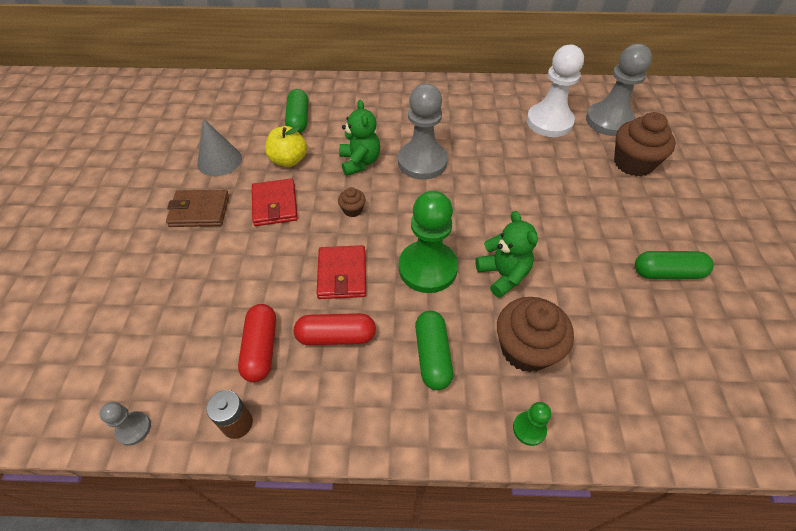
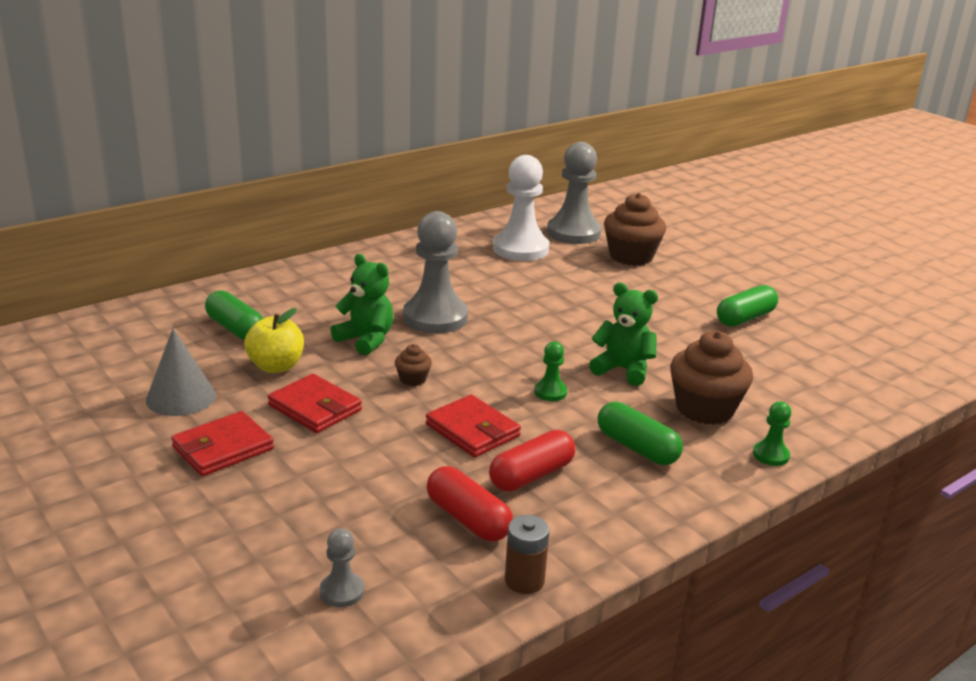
camera: 40 degrees left, 25 degrees down
grey pawn [99,402,151,446] -> grey pawn moved to [320,528,364,607]
brown wallet [166,190,229,227] -> red wallet [171,411,274,476]
green pawn [399,191,458,293] -> green pawn [534,341,567,401], size x0.45

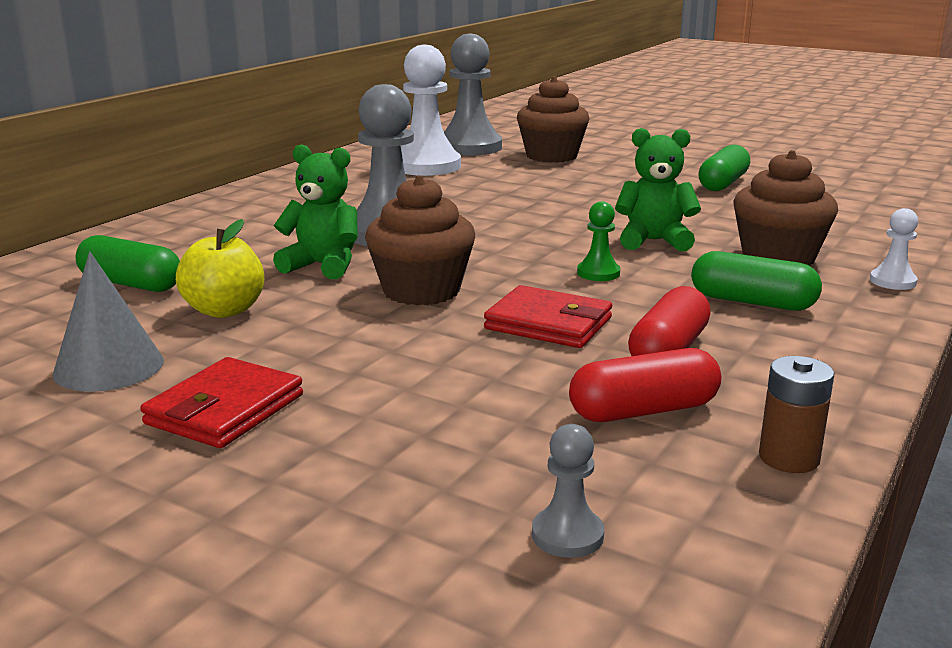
camera: 20 degrees left, 5 degrees down
red wallet [268,374,362,433] -> none
brown cupcake [395,344,432,386] -> brown cupcake [365,175,475,305], size x2.14
red capsule [427,466,513,541] -> red capsule turned 45 degrees counterclockwise [569,348,721,422]
green pawn [753,402,791,466] -> white pawn [870,208,918,290]

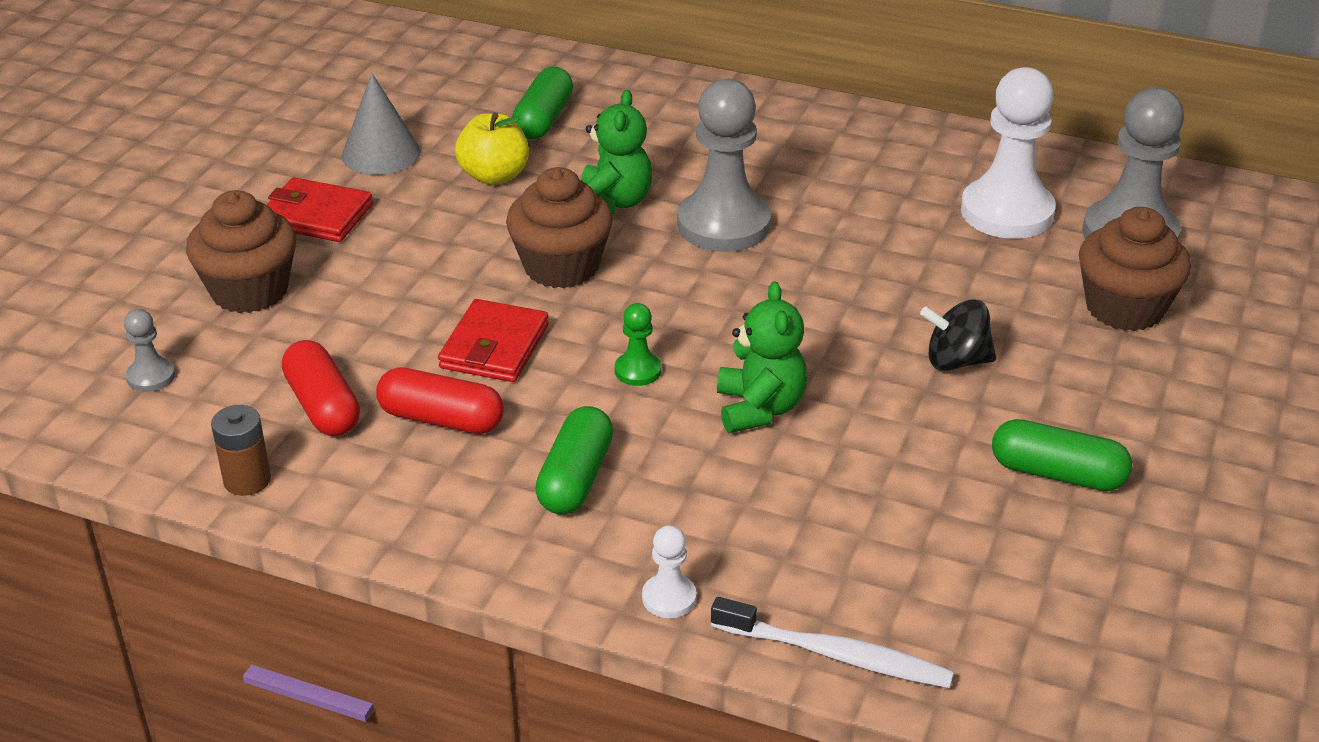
camera: 80 degrees right, 15 degrees up
brown cupcake [733,150,838,266] -> brown cupcake moved to [186,190,296,313]
none -> white toothbrush [711,597,954,688]
none -> black spinning top [920,299,996,371]

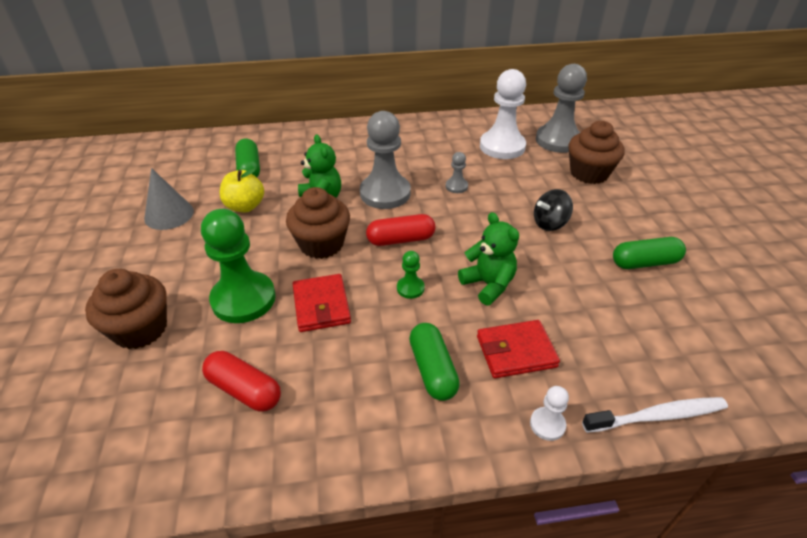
camera: 30 degrees left, 5 degrees up
grey pawn [124,309,175,392] -> grey pawn moved to [446,152,468,193]
brown battery [211,405,271,496] -> none
red wallet [267,177,373,242] -> red wallet moved to [477,320,560,378]
red capsule [376,367,504,434] -> red capsule moved to [366,214,436,246]
none -> green pawn [201,209,276,323]

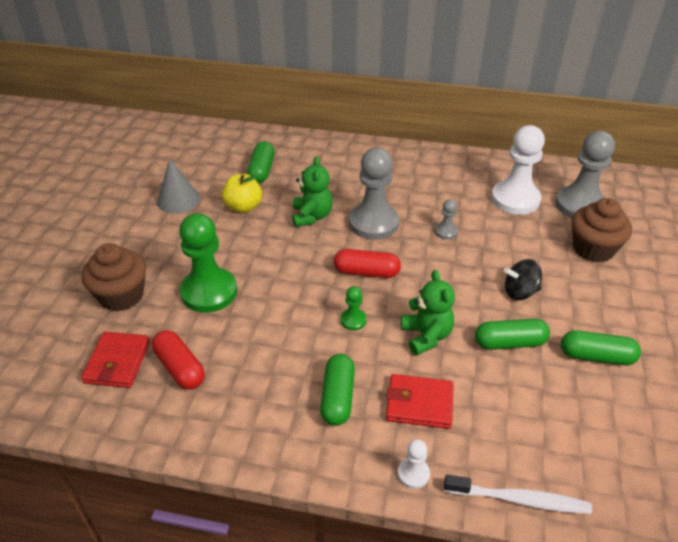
camera: 20 degrees right, 0 degrees up
brown cupcake [286,187,350,259] -> none
red wallet [293,274,351,332] -> red wallet moved to [81,332,150,388]
none -> green capsule [475,318,550,350]

